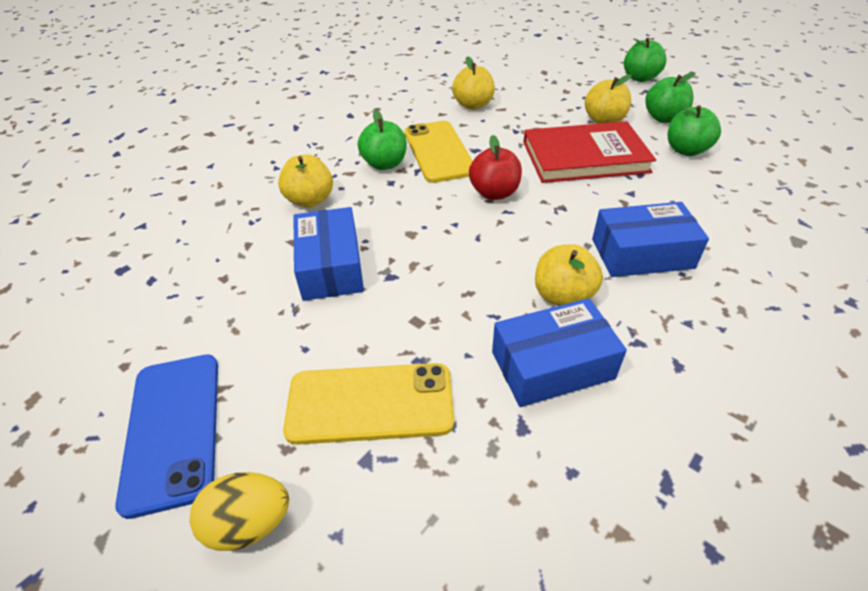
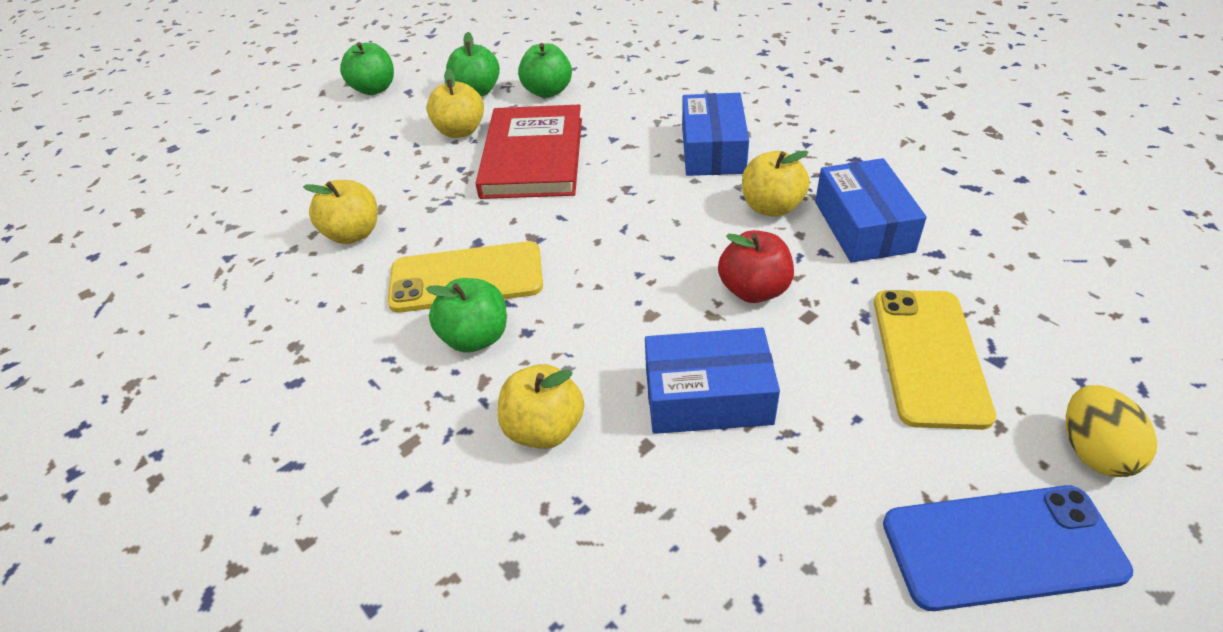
camera: 80 degrees left, 0 degrees up
red apple [469,135,522,200] -> red apple moved to [718,230,794,303]

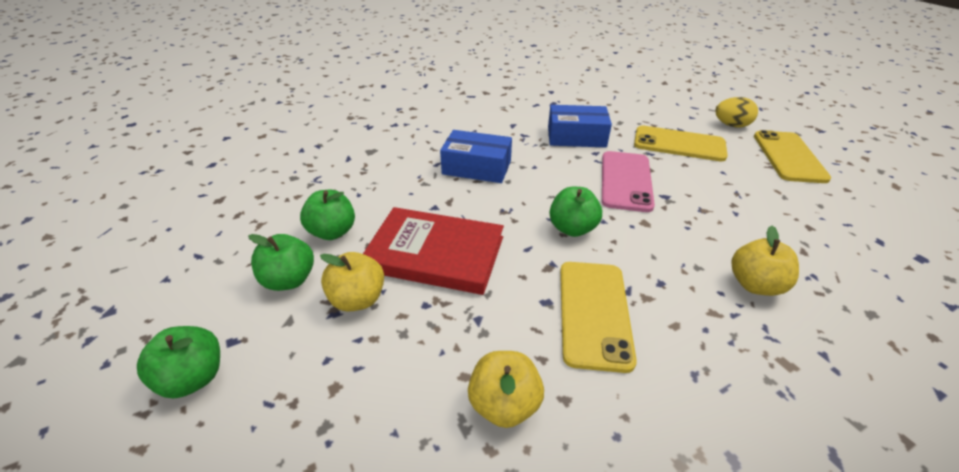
camera: 80 degrees left, 5 degrees down
green apple [426,278,507,353] -> green apple moved to [550,187,602,237]
blue box [645,328,780,434] -> none
red apple [718,230,794,303] -> pink phone [602,151,655,212]
yellow apple [742,150,810,217] -> none
blue phone [883,485,1133,611] -> yellow phone [754,130,831,183]

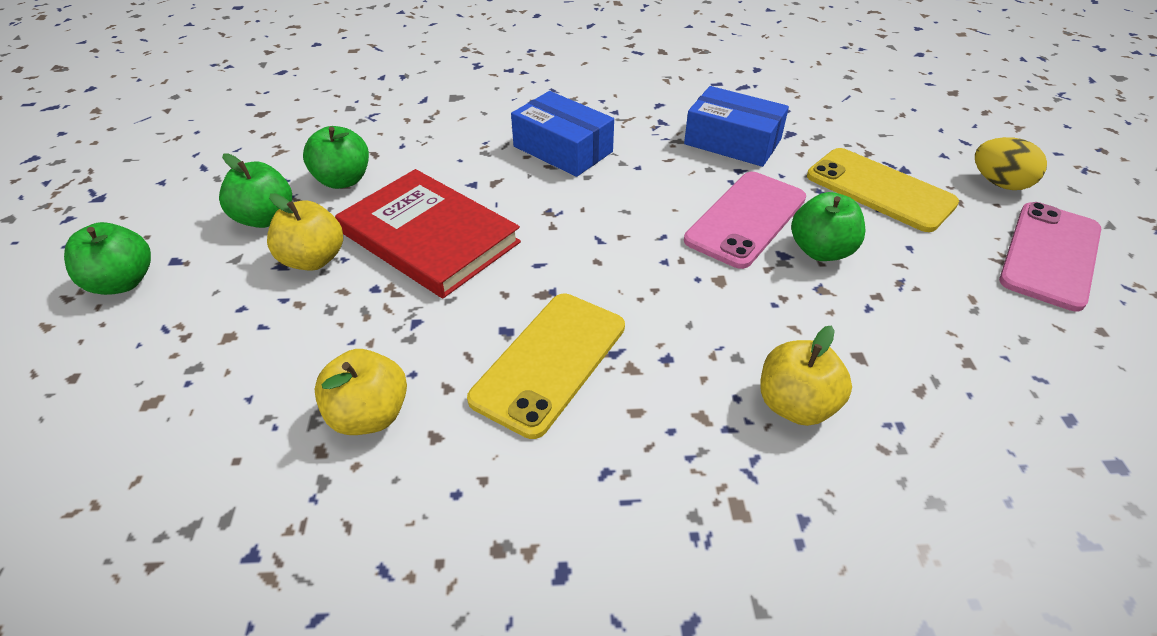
camera: 25 degrees right, 5 degrees up
green apple [550,187,602,237] -> green apple moved to [791,192,865,261]
yellow phone [754,130,831,183] -> pink phone [999,202,1101,311]

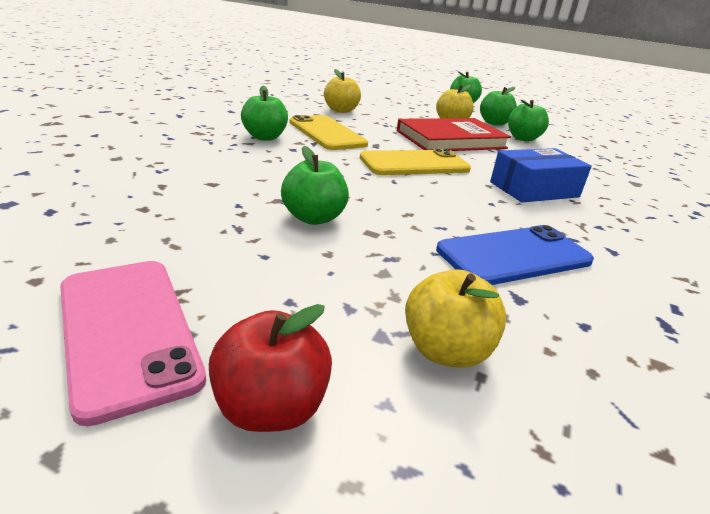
camera: 115 degrees right, 15 degrees down
blue box [684,86,789,167] -> blue phone [436,225,594,285]
pink phone [684,172,806,269] -> none
yellow apple [760,325,852,426] -> yellow apple moved to [405,269,507,368]
yellow phone [807,148,959,232] -> yellow phone moved to [360,149,471,175]
yellow egg [975,137,1047,190] -> red apple [209,304,332,432]
none -> green apple [241,86,288,141]

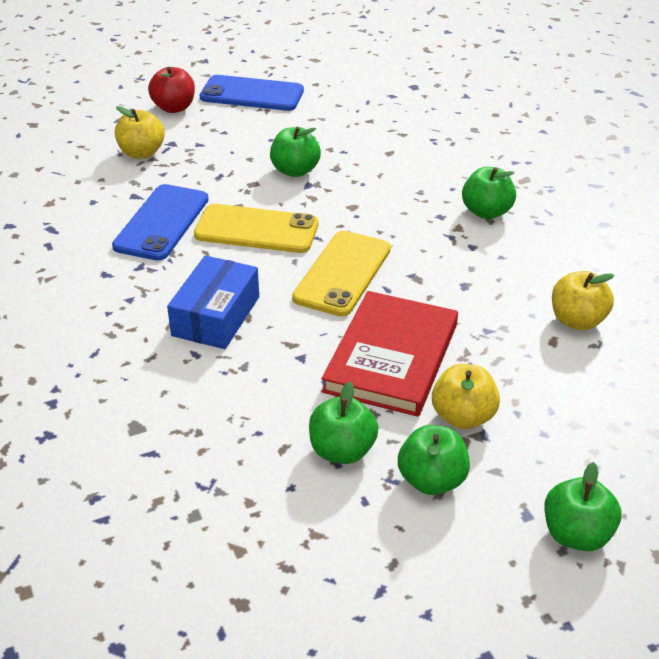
camera: 135 degrees right, 10 degrees up
pink phone [60,261,206,426] -> blue phone [200,75,304,111]
yellow phone [290,115,368,150] -> yellow phone moved to [194,204,318,253]

